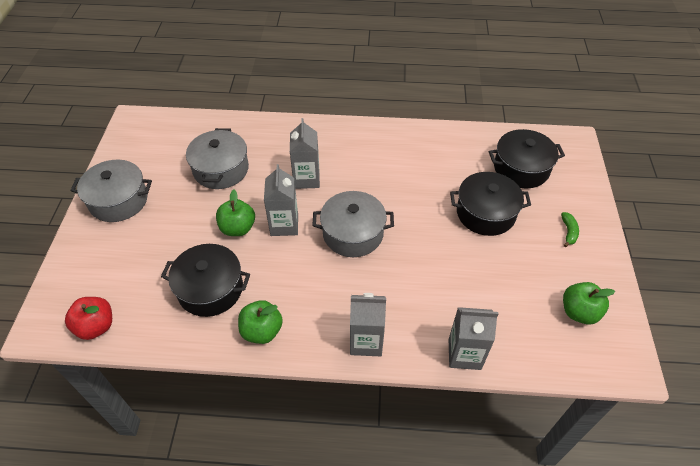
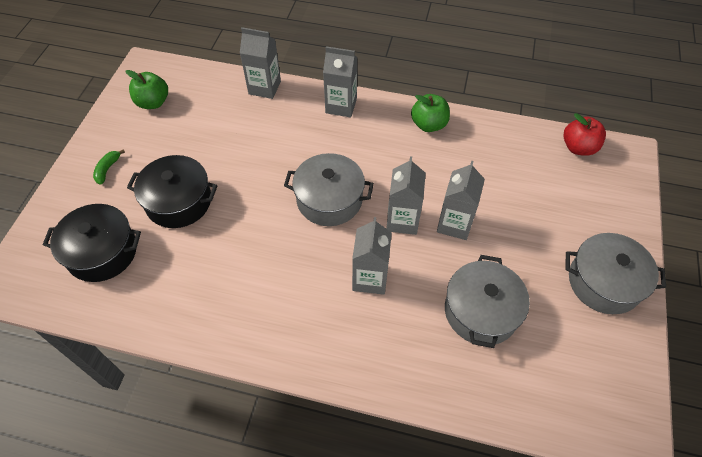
camera: 170 degrees left, 5 degrees up
black pot [161,244,250,317] -> none
green apple [216,190,255,236] -> grey carton [437,161,485,240]

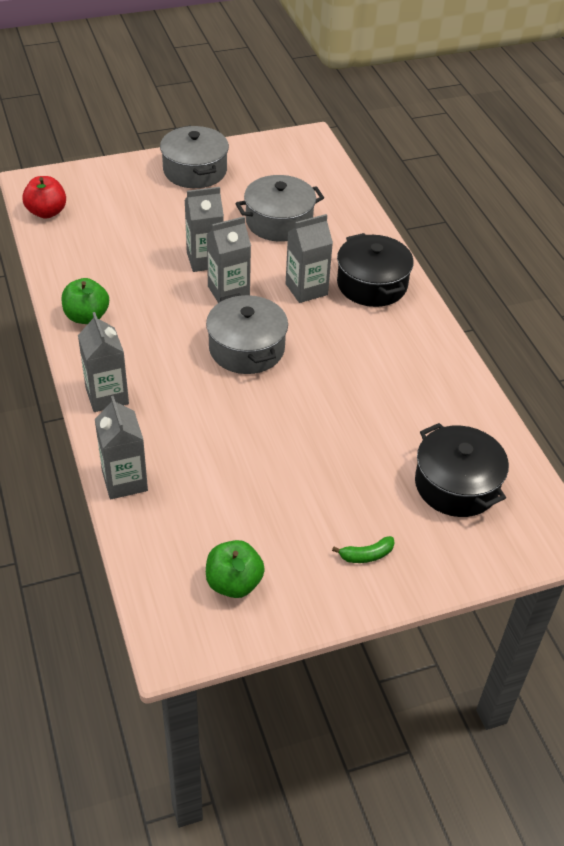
camera: 125 degrees left, 10 degrees down
black pot [127,155,218,228] -> black pot moved to [337,233,414,307]

